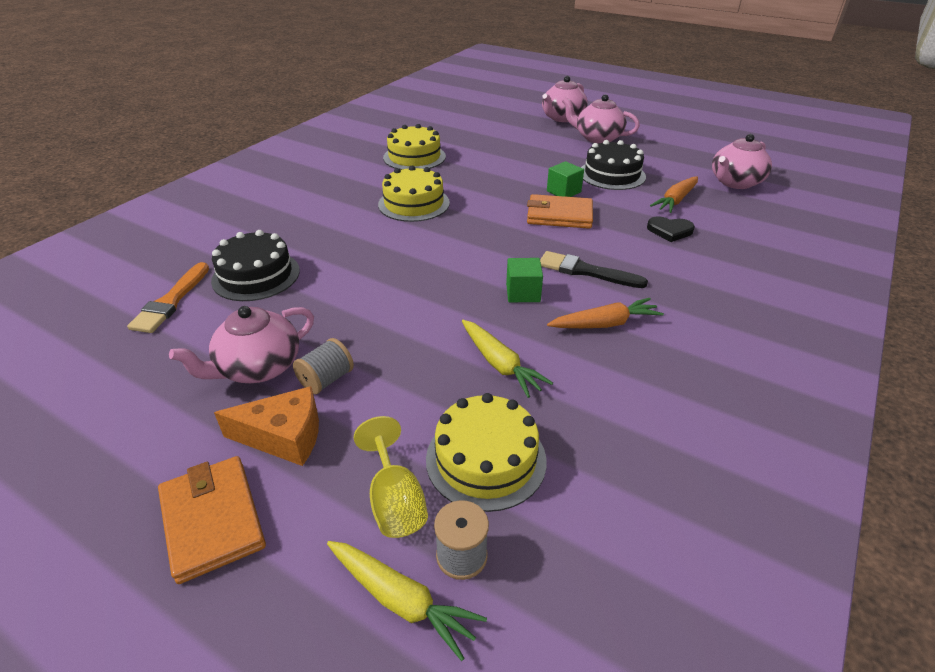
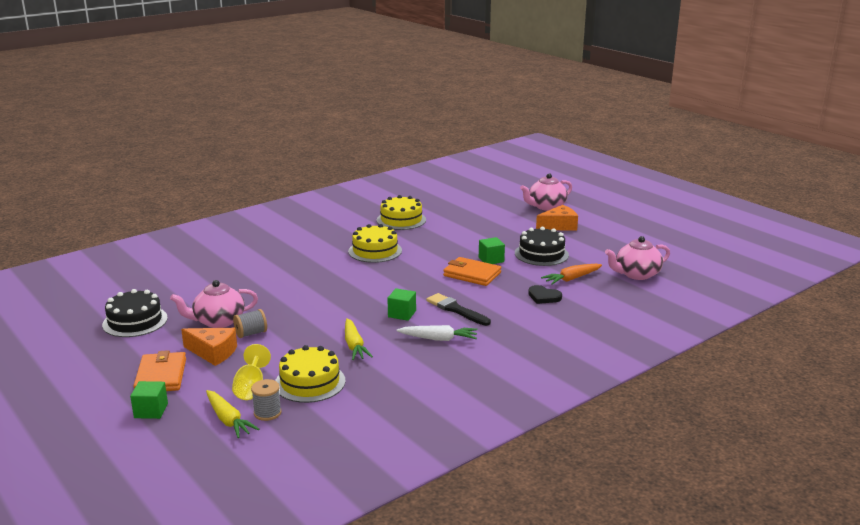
camera: 20 degrees right, 15 degrees down
orange brush [127,262,209,333] -> none
black cake [211,230,300,301] -> black cake moved to [102,289,168,337]
orange carrot [547,298,664,328] -> white carrot [397,325,477,341]
pink teapot [562,94,640,144] -> orange cheese [536,205,578,230]
none -> green cube [130,381,168,419]

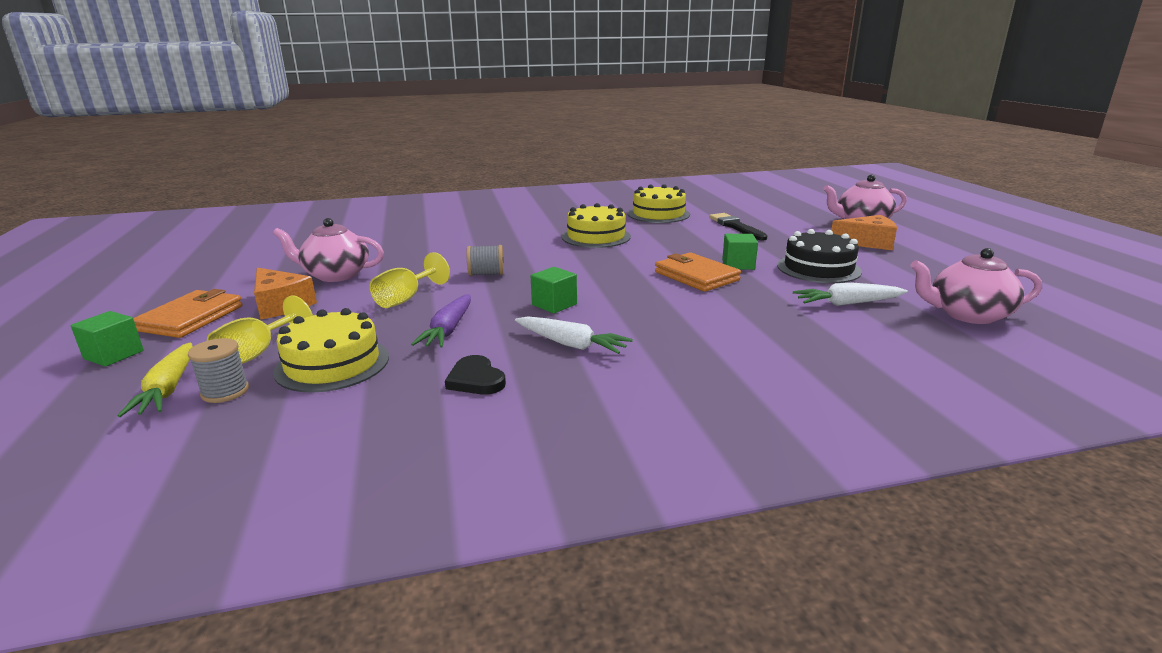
camera: 25 degrees right, 0 degrees up
black cake [102,289,168,337] -> none
grey spool [233,309,267,338] -> grey spool moved to [467,245,504,276]
yellow carrot [345,318,373,360] -> purple carrot [411,294,471,347]
black brush [426,293,491,326] -> black brush moved to [709,213,767,241]
black heart [528,285,562,304] -> black heart moved to [445,355,506,395]
orange carrot [541,264,602,285] -> white carrot [793,283,908,306]
none -> yellow goblet [370,252,450,308]

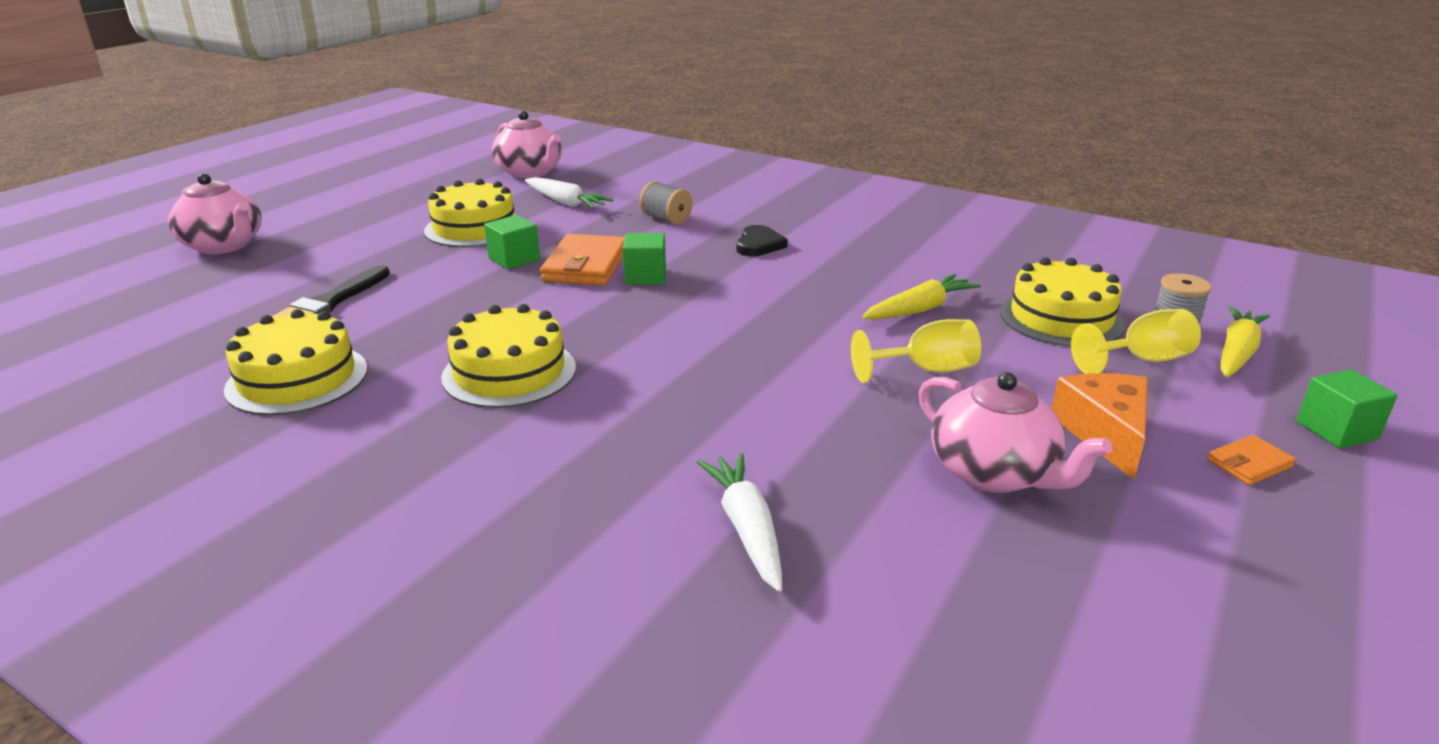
camera: 135 degrees left, 5 degrees up
orange wallet [133,289,243,338] -> orange wallet [1207,435,1296,485], size x0.52
purple carrot [411,294,471,347] -> yellow carrot [862,274,981,319]
black heart [445,355,506,395] -> black heart moved to [736,225,788,256]
grey spool [467,245,504,276] -> grey spool moved to [639,181,692,225]
white carrot [515,316,633,354] -> white carrot moved to [697,453,782,592]
green cube [531,267,577,314] -> green cube moved to [623,233,666,285]
black cake [777,229,862,283] -> yellow cake [424,179,516,247]
orange cheese [831,215,897,250] -> none

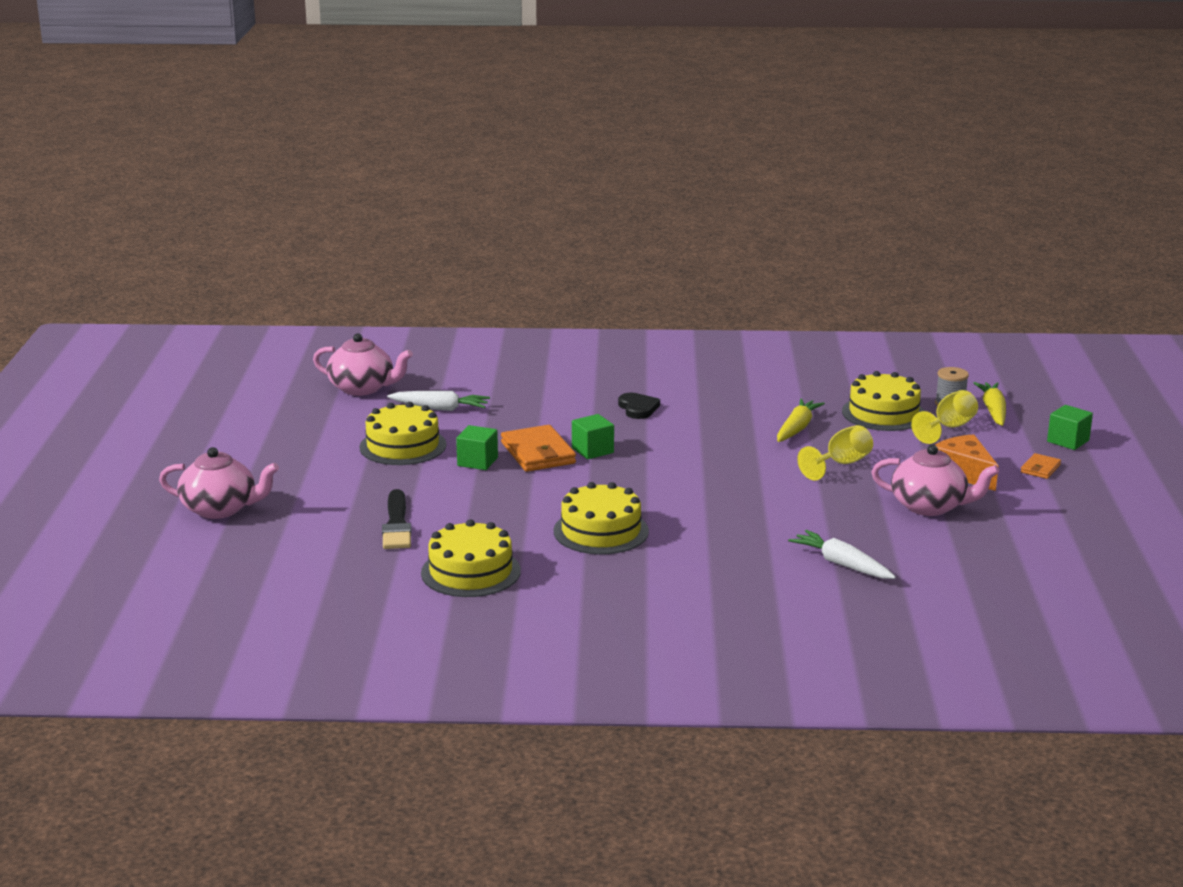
camera: 30 degrees left, 5 degrees down
grey spool [639,181,692,225] -> none

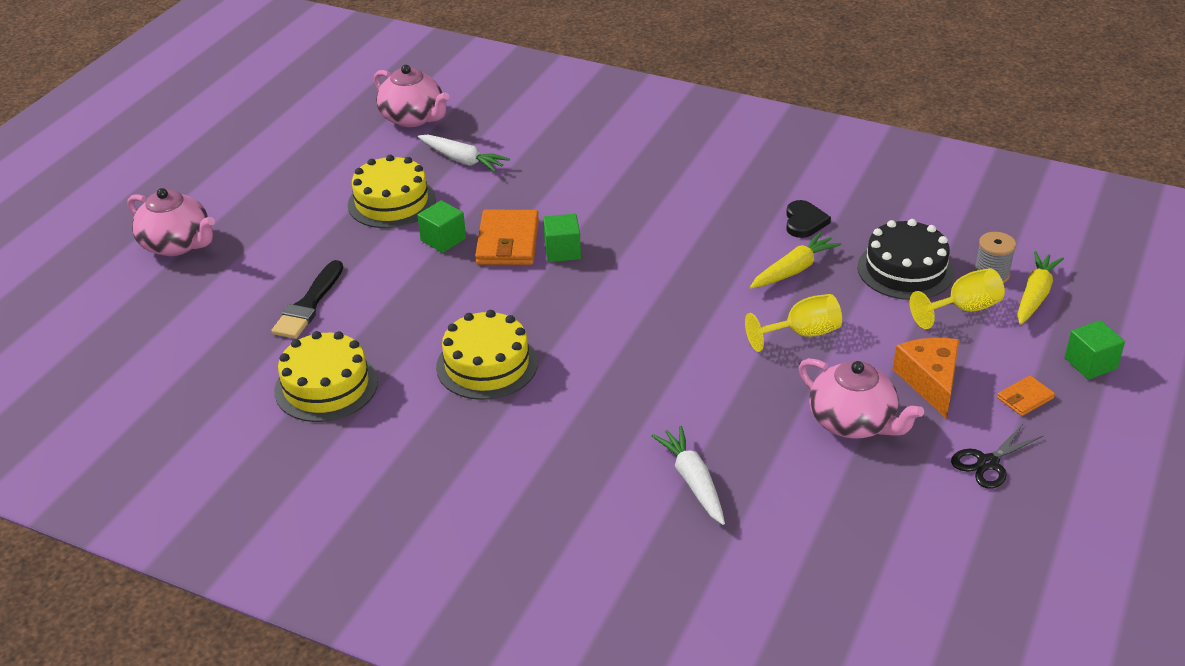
camera: 25 degrees right, 15 degrees up
black heart [618,393,660,419] -> black heart moved to [786,200,831,238]
yellow cake [842,371,924,431] -> black cake [858,219,954,300]
none -> black scissors [951,424,1044,489]

